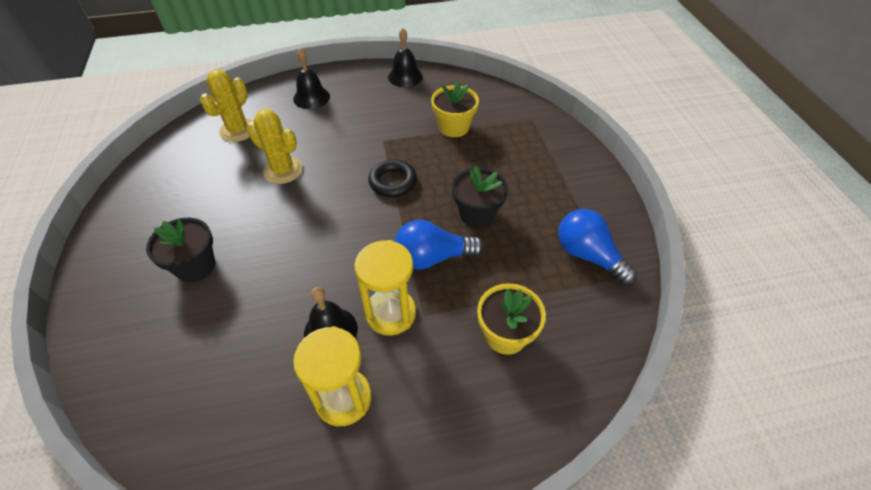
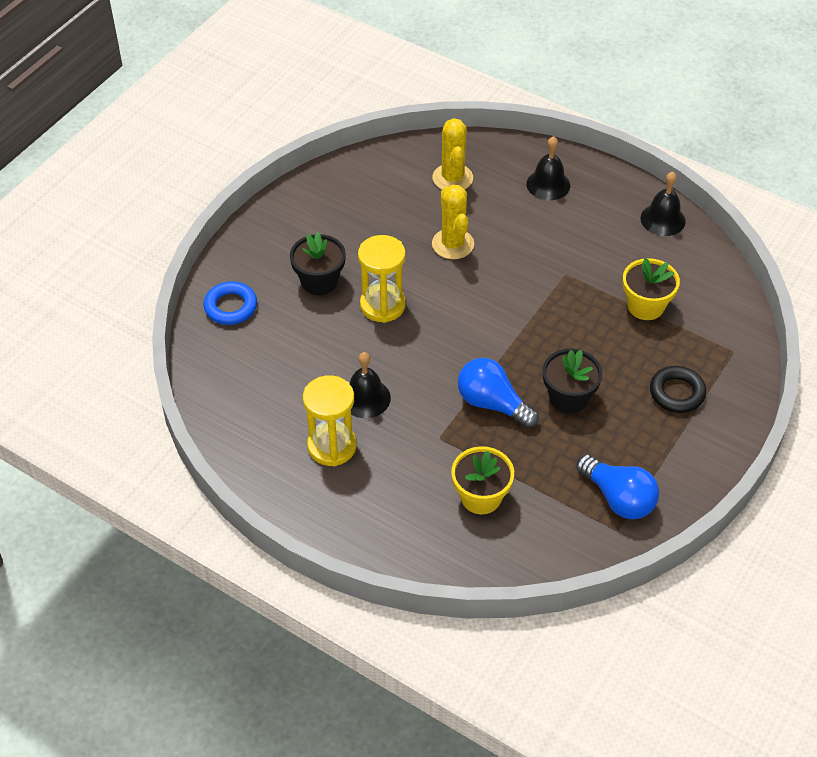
camera: 45 degrees right, 0 degrees up
yellow cactus [200,70,254,142] -> yellow cactus turned 75 degrees counterclockwise [433,118,473,190]
yellow hourglass [354,240,416,336] -> yellow hourglass moved to [358,235,406,323]
black ring [368,160,417,197] -> black ring moved to [650,366,706,413]
blue light bulb [558,209,637,285] -> blue light bulb turned 135 degrees clockwise [576,454,659,519]
none -> blue ring [204,281,257,325]

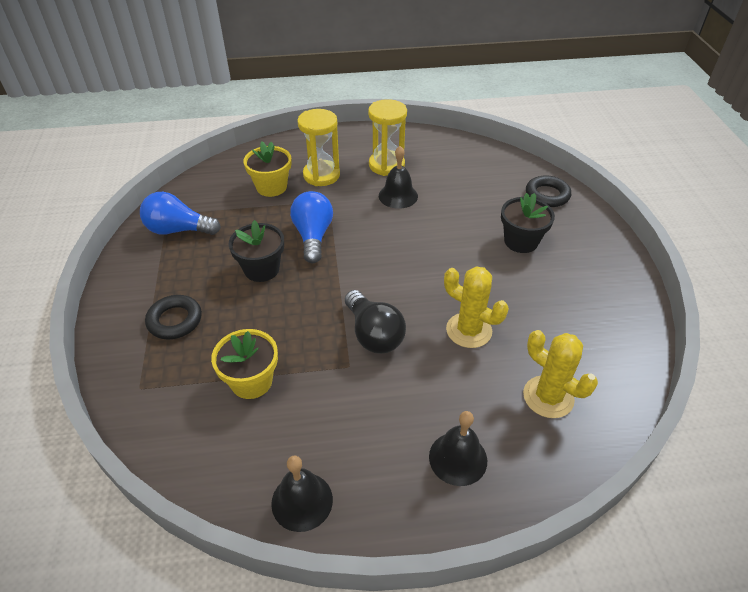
camera: 140 degrees right, 5 degrees down
blue ring [204,281,257,325] -> black ring [526,175,571,207]
yellow hourglass [358,235,406,323] -> yellow hourglass moved to [297,109,340,186]
blue light bulb [458,358,539,428] -> blue light bulb turned 90 degrees counterclockwise [290,191,333,263]
none -> black light bulb [345,290,406,354]

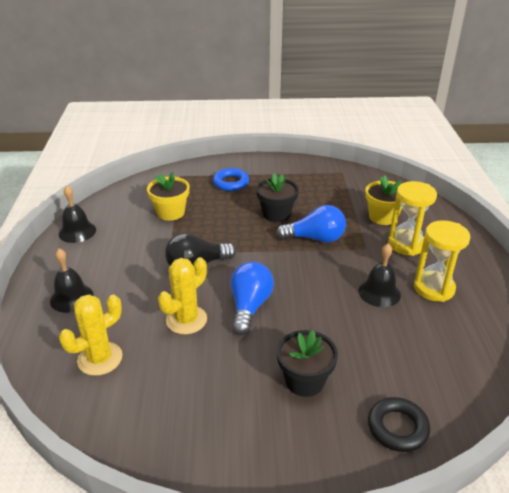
camera: 95 degrees right, 10 degrees down
blue light bulb [140,192,221,235] -> blue light bulb moved to [231,262,274,335]
black ring [145,295,202,339] -> blue ring [213,168,249,191]

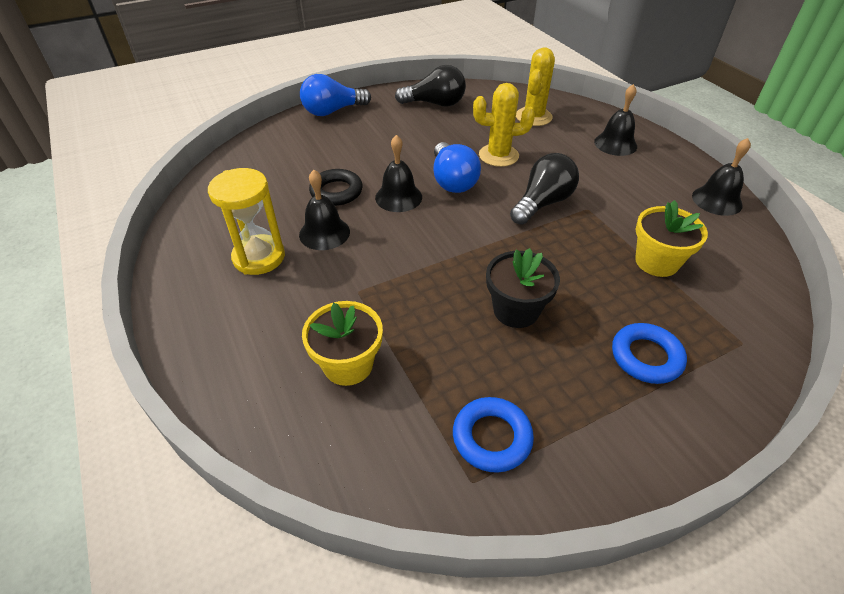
camera: 155 degrees right, 10 degrees up
yellow cactus [158,257,207,334] -> yellow cactus turned 75 degrees clockwise [473,83,535,167]
blue light bulb [276,205,346,243] -> blue light bulb moved to [300,74,371,116]
black flower pot [277,330,338,397] -> none
black ring [368,397,430,452] -> black ring moved to [309,169,363,206]
yellow hourglass [388,181,437,256] -> none
none -> black bell [375,135,422,212]
none -> black light bulb [395,65,466,107]
none -> blue ring [453,397,534,473]

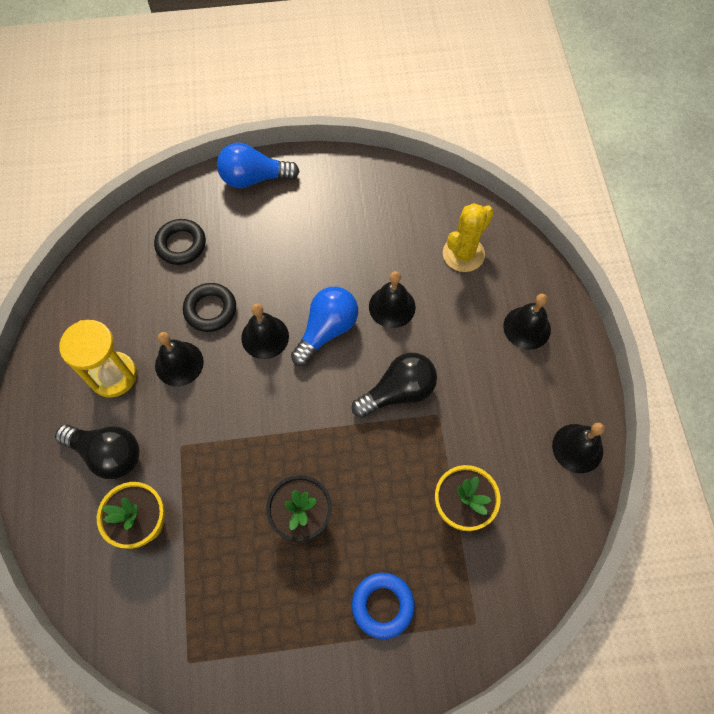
camera: 20 degrees right, 20 degrees up
black light bulb [395,65,466,107] -> black light bulb moved to [55,424,139,479]
blue light bulb [433,142,481,193] -> blue light bulb turned 150 degrees counterclockwise [291,287,358,366]
blue ring [453,397,534,473] -> none
yellow cactus [473,83,535,167] -> black bell [369,271,416,328]
none -> black ring [154,219,206,265]

